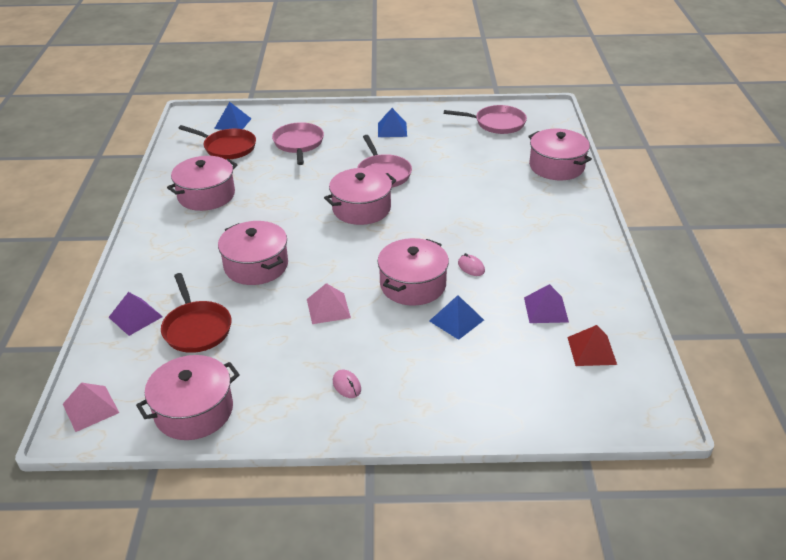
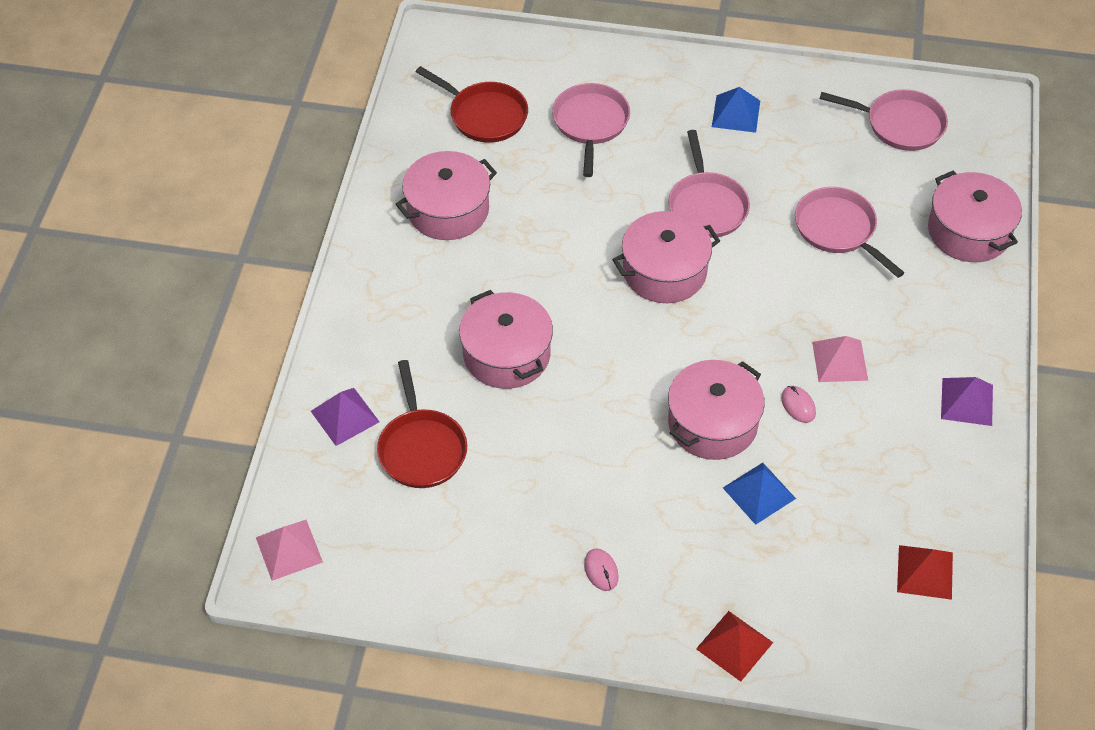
camera: 10 degrees right, 15 degrees up
pink pot [136,355,240,440] -> none
blue pyramid [214,102,251,130] -> none
pink pyramid [307,283,351,324] -> pink pyramid moved to [812,336,868,382]
purple pyramid [524,284,569,323] -> purple pyramid moved to [941,377,993,426]
none -> red pyramid [696,611,773,682]
none -> pink pan [795,187,905,278]

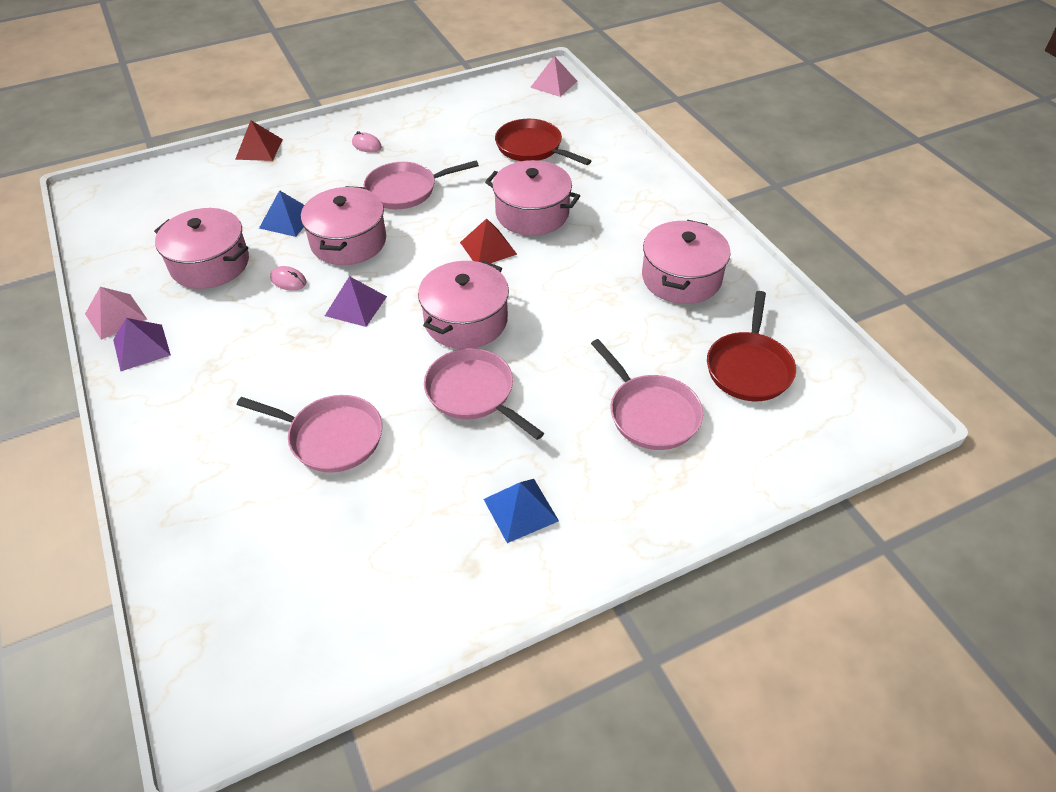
camera: 145 degrees right, 5 degrees down
purple pyramid [311,388,379,446] -> purple pyramid moved to [325,276,387,327]
red pan [416,66,528,143] -> red pan turned 75 degrees counterclockwise [707,291,796,401]
pink pyramid [812,336,868,382] -> pink pyramid moved to [85,287,147,340]
pink pan [819,89,948,151] -> pink pan moved to [364,160,479,209]
red pyramid [897,545,953,600] -> red pyramid moved to [460,218,517,263]
pink pot [928,171,1022,262] -> pink pot moved to [154,208,249,289]

